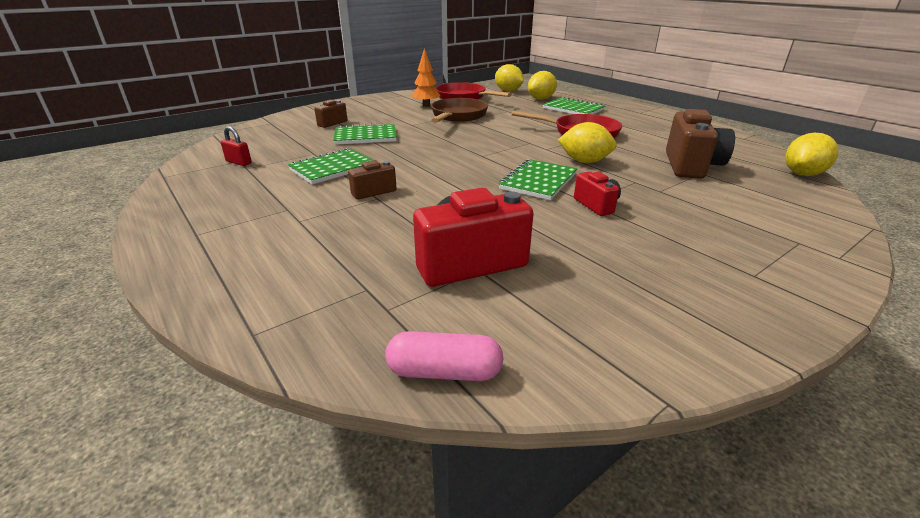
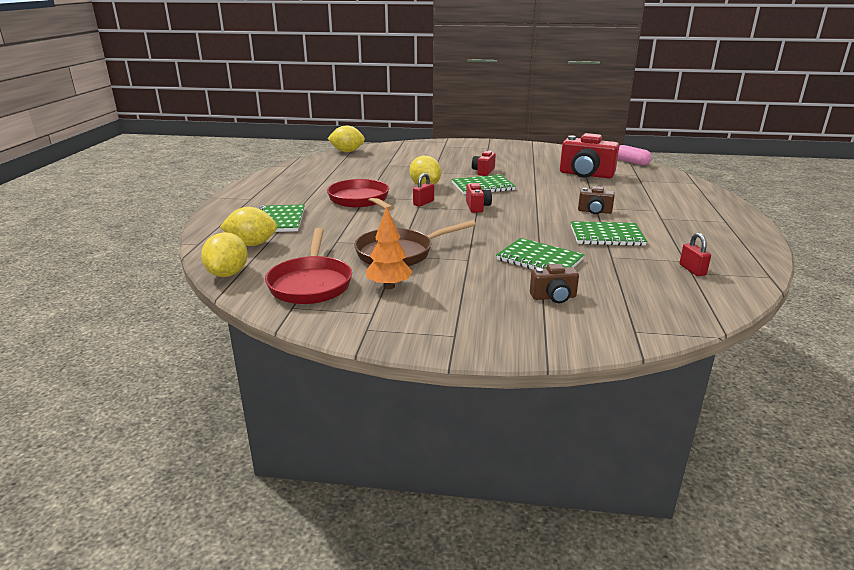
camera: 135 degrees left, 5 degrees down
brown camera [666,109,735,179] -> none
none -> red padlock [413,173,434,207]
none -> red camera [466,183,492,213]

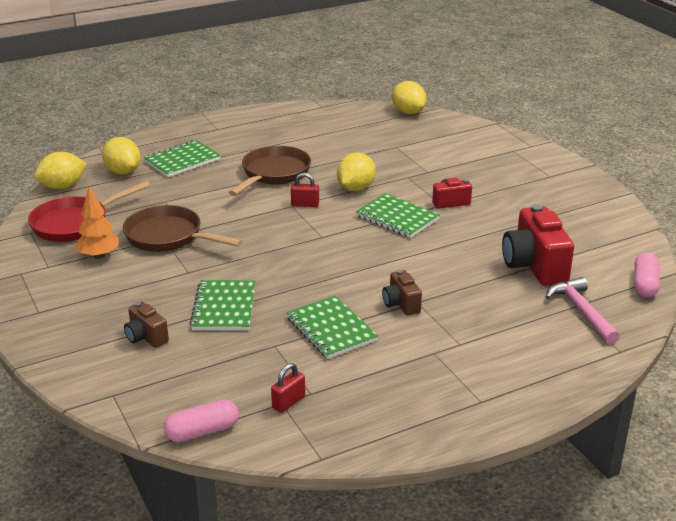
camera: 55 degrees right, 5 degrees up
red pan [327,179,394,211] -> brown pan [229,145,311,196]
red camera [466,183,492,213] -> none
none -> pink capsule [163,400,239,442]
none -> pink hammer [546,277,620,345]

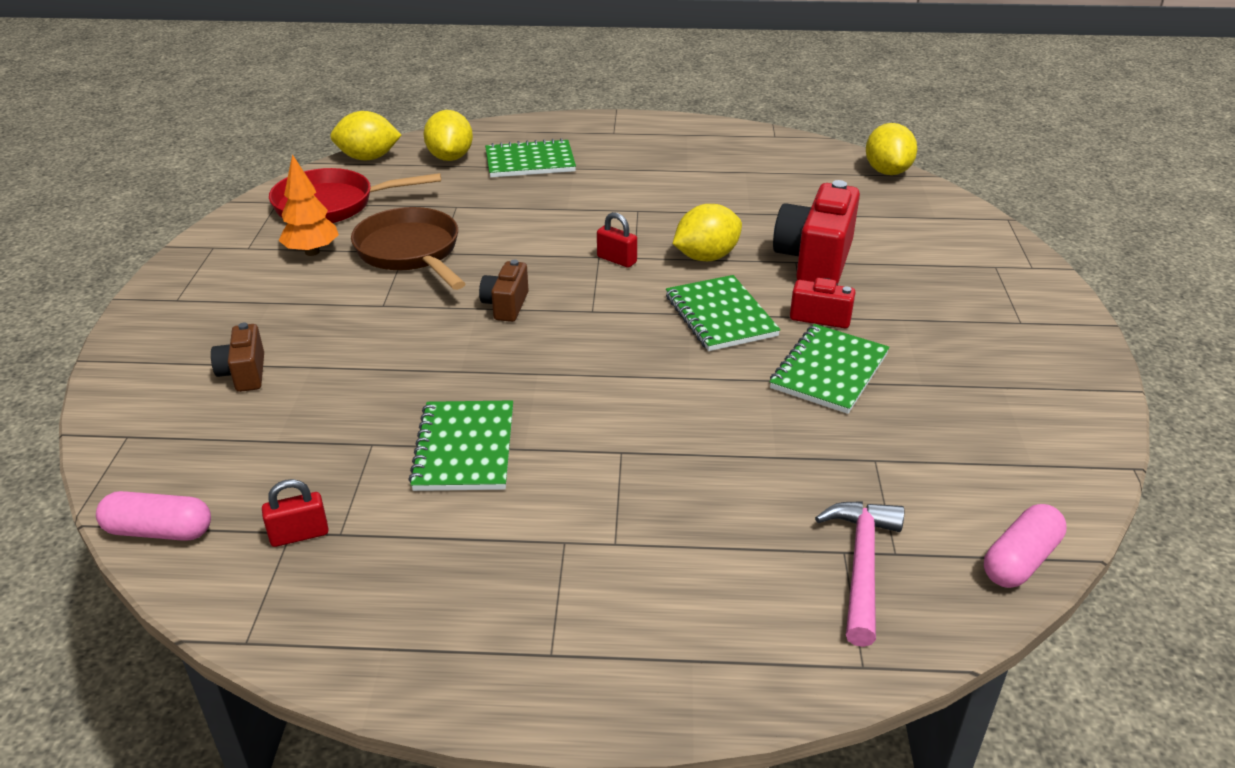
camera: 30 degrees right, 5 degrees up
green notebook [190,280,255,330] -> green notebook moved to [770,324,890,414]
brown pan [229,145,311,196] -> none
brown camera [382,270,422,316] -> brown camera moved to [479,260,529,322]
red camera [502,204,574,286] -> red camera moved to [773,180,860,284]

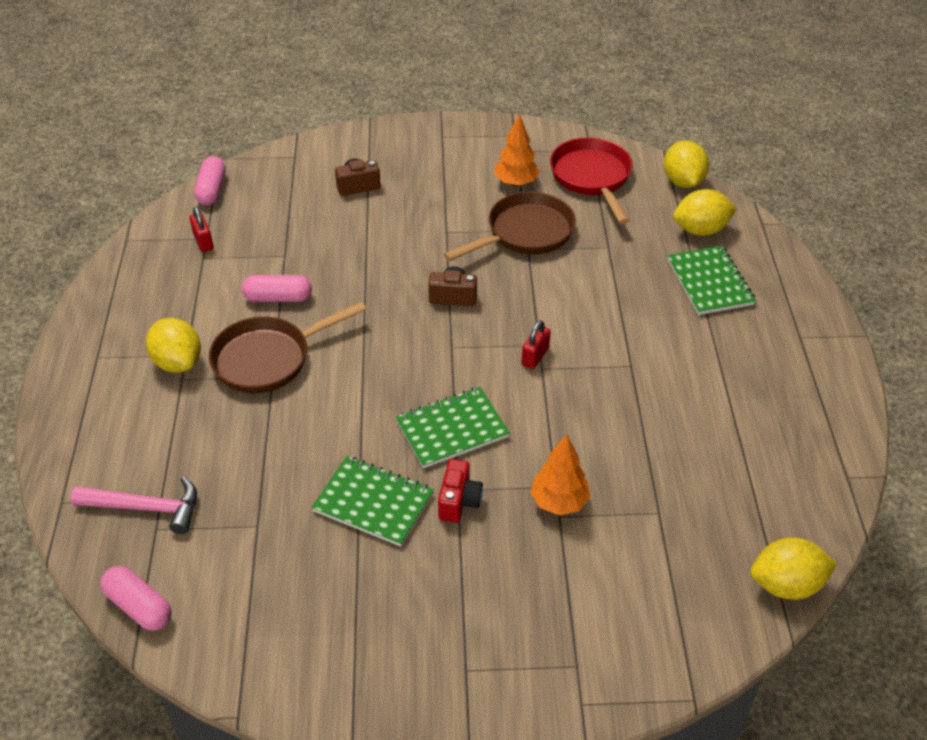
camera: 85 degrees right, 10 degrees up
green notebook [408,400,513,491] -> pink capsule [242,275,312,302]
yellow lemon [673,204,742,261] -> yellow lemon moved to [146,318,201,373]
red camera [773,180,860,284] -> orange tree [530,434,590,515]
none -> brown pan [209,301,367,393]

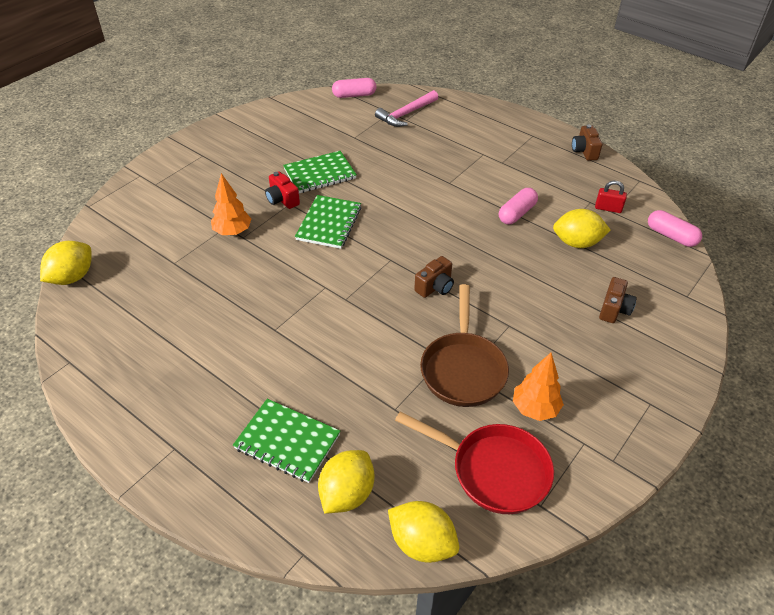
camera: 130 degrees right, 0 degrees up
yellow lemon [146,318,201,373] -> yellow lemon moved to [553,209,611,248]
brown pan [209,301,367,393] -> none
red padlock [522,320,551,369] -> none
none -> brown camera [572,125,602,161]

